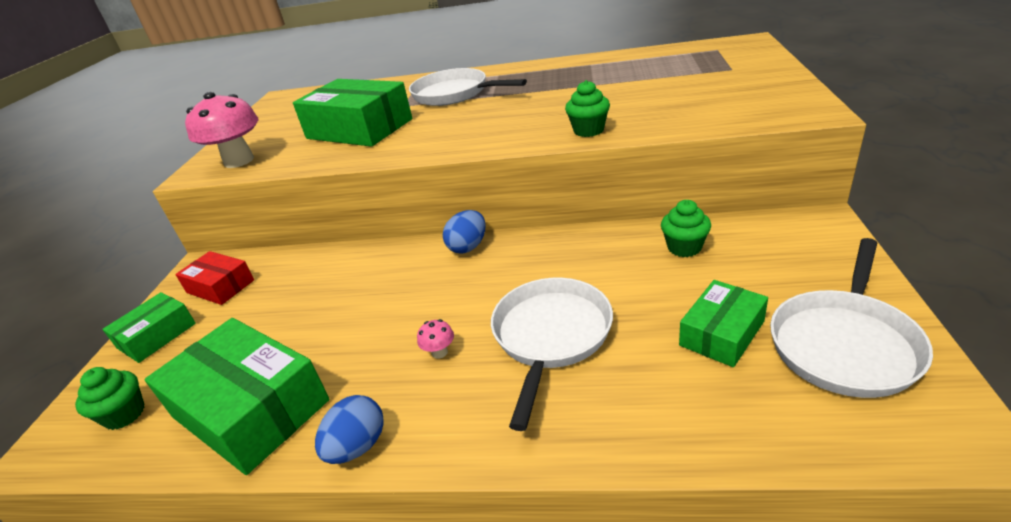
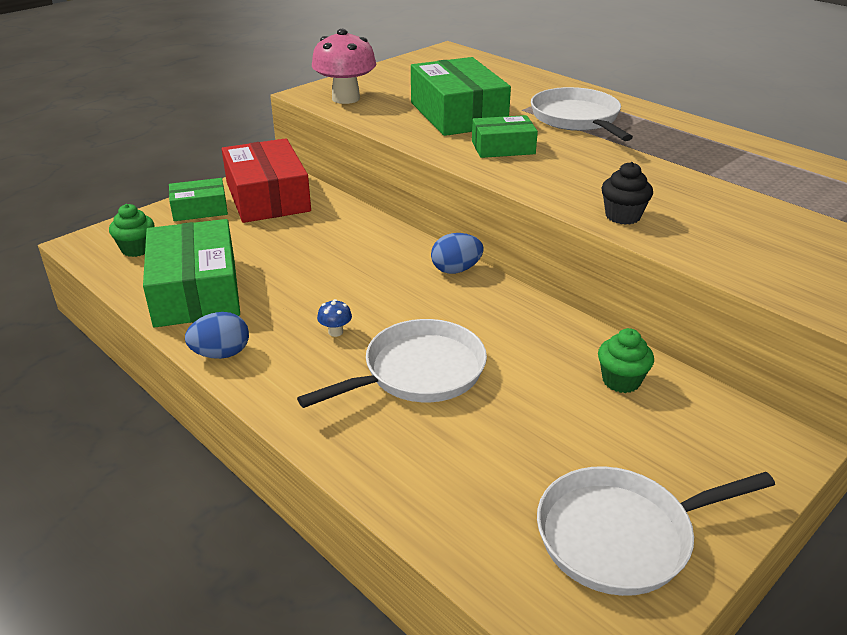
camera: 35 degrees right, 0 degrees up
red box [175,251,254,305] -> red box [222,138,311,223], size x1.80
pink mushroom [417,319,454,359] -> blue mushroom [317,299,352,337]
green cupcake [565,80,610,137] -> black cupcake [601,162,653,225]
green box [679,280,768,367] -> green box moved to [472,115,538,158]

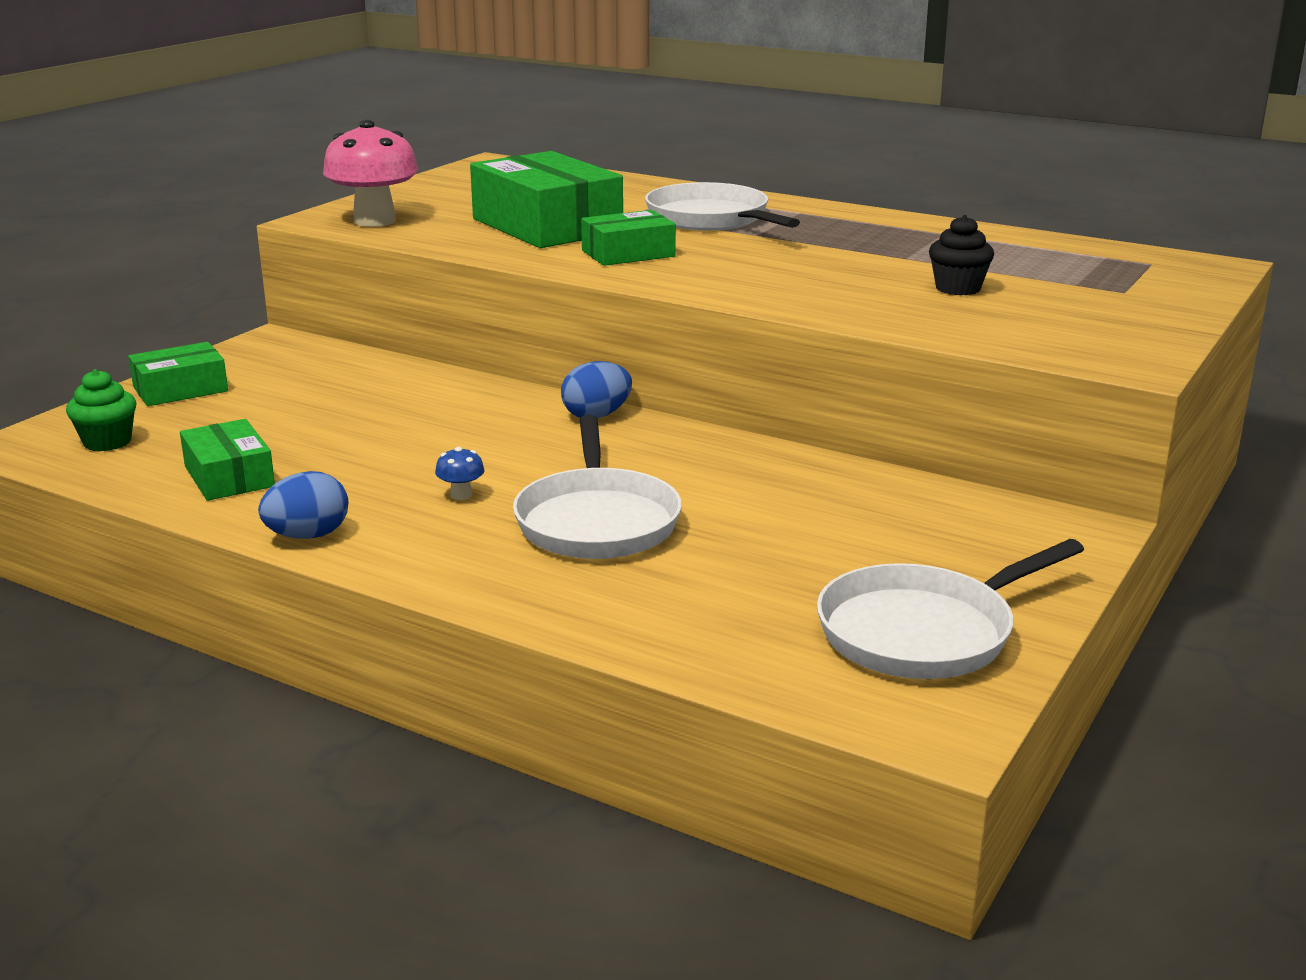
camera: 15 degrees left, 10 degrees down
green box [143,219,240,327] -> green box [180,419,275,501], size x0.56
red box [222,138,311,223] -> none
white pan [297,319,487,408] -> white pan turned 135 degrees clockwise [513,415,682,559]
green cupcake [598,328,654,393] -> none
black cupcake [601,162,653,225] -> black cupcake moved to [929,215,994,295]

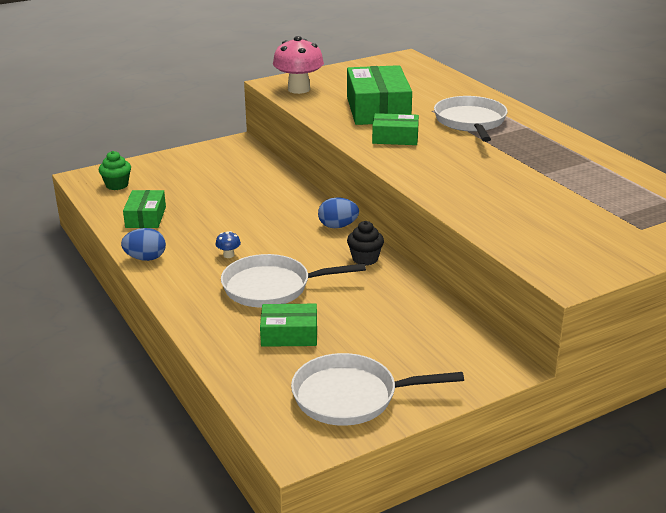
camera: 30 degrees right, 5 degrees up
green box [128,342,228,406] -> green box moved to [260,304,317,347]
white pan [513,415,682,559] -> white pan turned 60 degrees clockwise [221,254,366,308]
black cupcake [929,215,994,295] -> black cupcake moved to [347,221,384,266]

